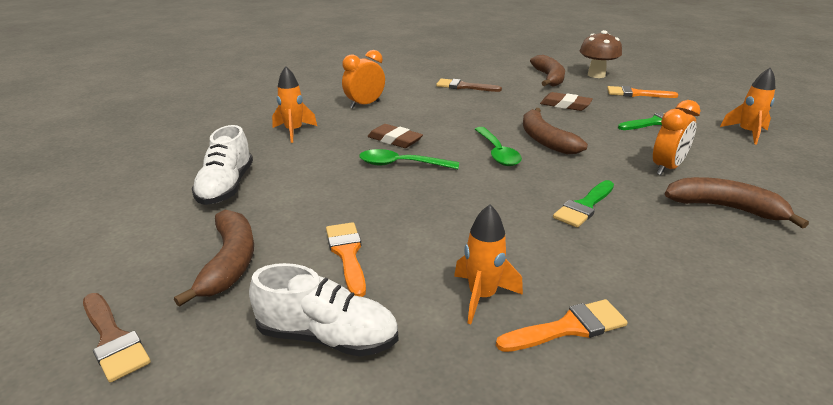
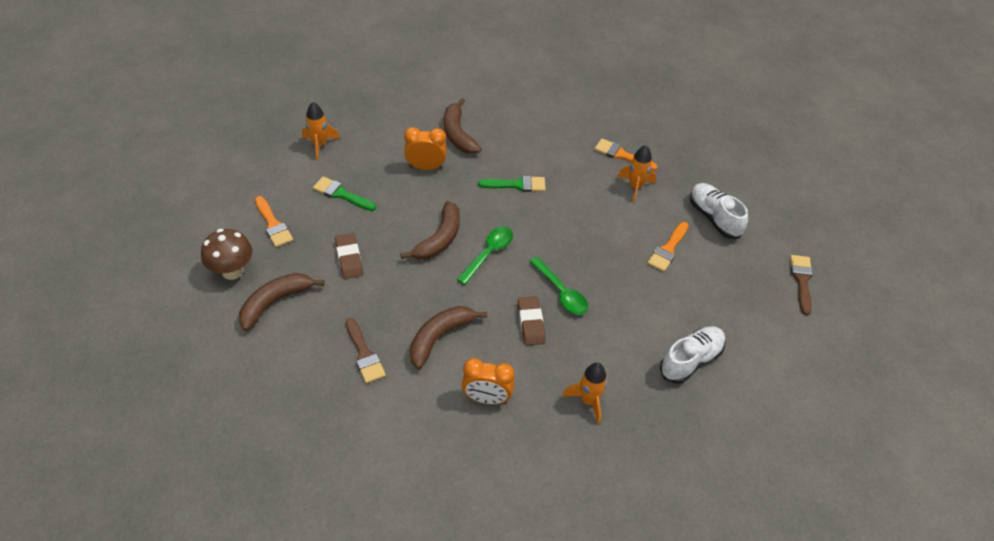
camera: 135 degrees left, 20 degrees up
brown banana [174,210,254,307] -> brown banana moved to [410,306,487,369]

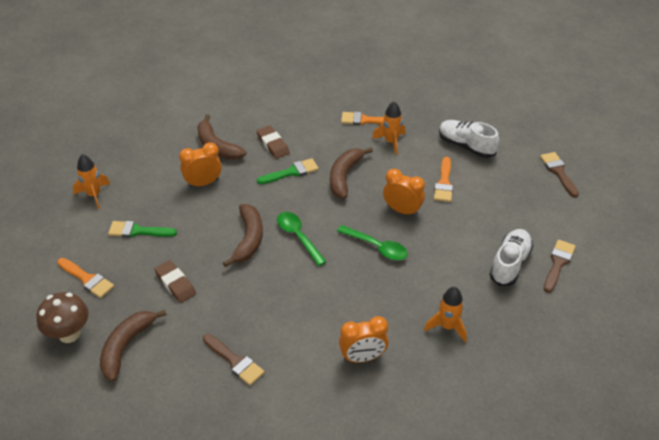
camera: 20 degrees left, 5 degrees down
brown banana [410,306,487,369] -> brown banana moved to [330,147,373,199]
green spoon [457,227,513,285] -> green spoon turned 45 degrees counterclockwise [277,212,327,266]
brown eraser [518,296,545,346] -> brown eraser moved to [257,125,290,159]
none -> orange clock [383,169,425,217]
none -> brown brush [544,240,576,293]

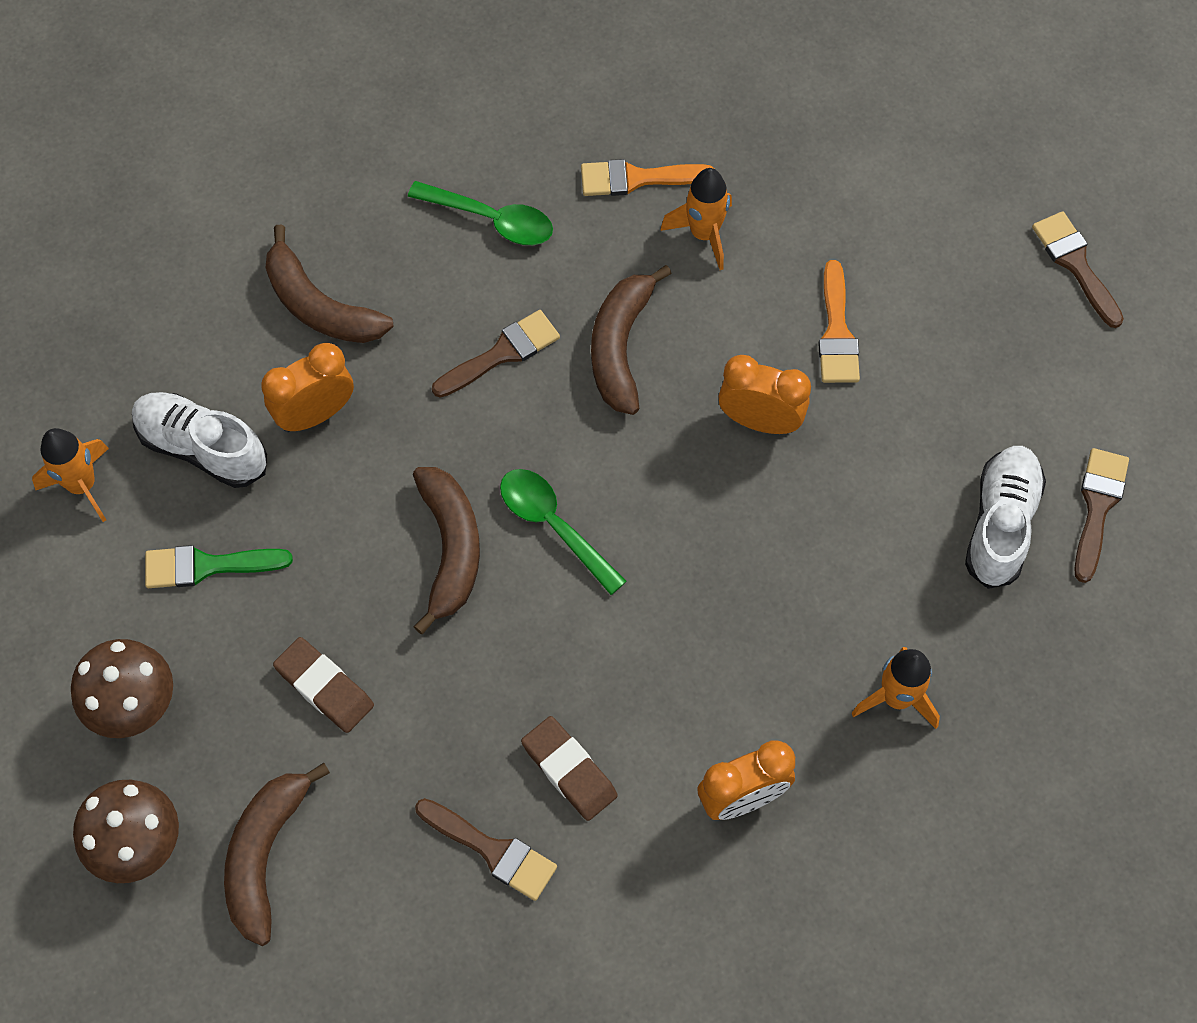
camera: 10 degrees left, 20 degrees up
orange brush [57,258,114,298] -> brown mushroom [71,639,173,738]
brown eraser [257,125,290,159] -> brown eraser moved to [521,716,618,821]
green brush [257,158,319,184] -> brown brush [432,310,560,398]
green spoon [337,225,408,260] -> green spoon moved to [408,181,553,245]
white shoe [439,120,499,158] -> white shoe moved to [132,392,267,488]

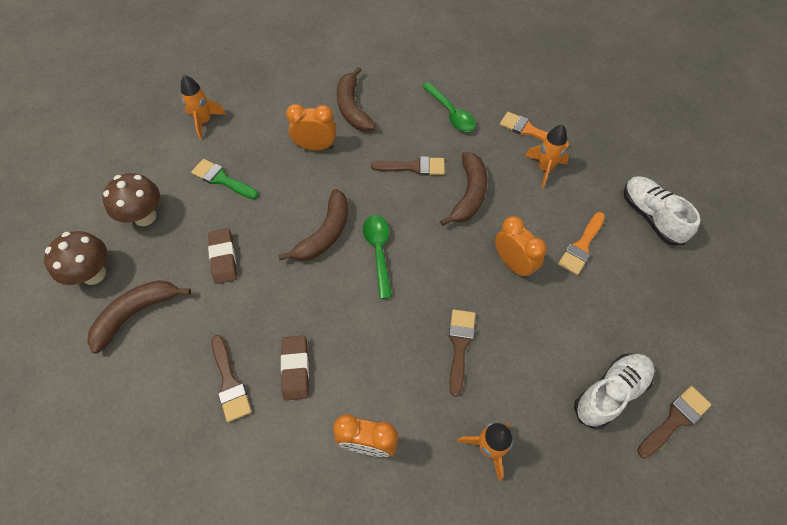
camera: 35 degrees right, 5 degrees down
white shoe [132,392,267,488] -> white shoe moved to [624,176,700,245]
brown banana [591,265,672,415] -> brown banana turned 150 degrees clockwise [440,152,488,226]
brown brush [1032,211,1124,328] -> brown brush moved to [449,310,475,397]

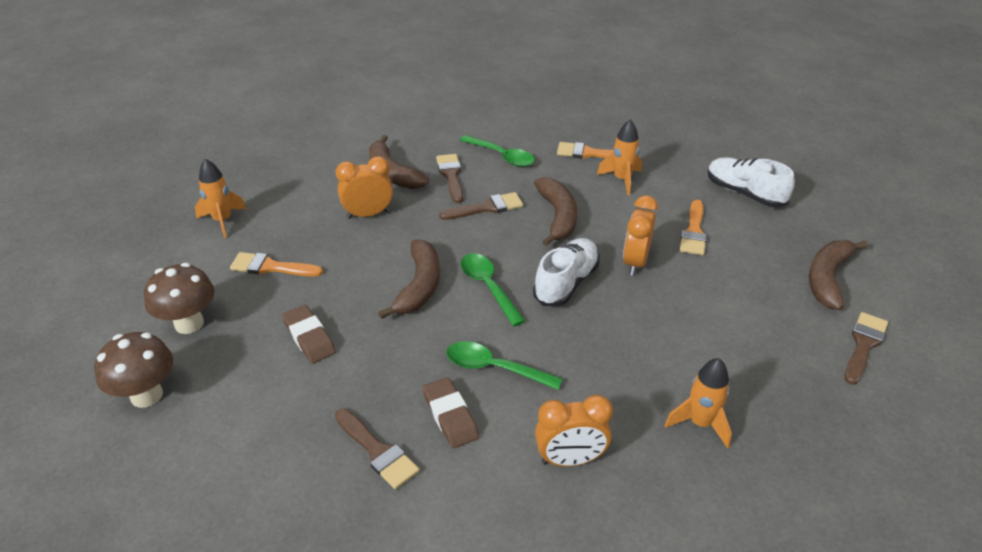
camera: 20 degrees left, 20 degrees down
brown banana [87,280,191,354] -> brown banana moved to [809,240,868,310]
green brush [191,159,258,199] -> orange brush [230,252,323,277]
brown brush [449,310,475,397] -> brown brush moved to [436,154,463,203]
orange clock [495,216,547,279] -> orange clock turned 105 degrees counterclockwise [623,196,658,276]
white shoe [574,353,655,429] -> white shoe moved to [533,238,599,307]
none -> green spoon [446,341,563,390]

